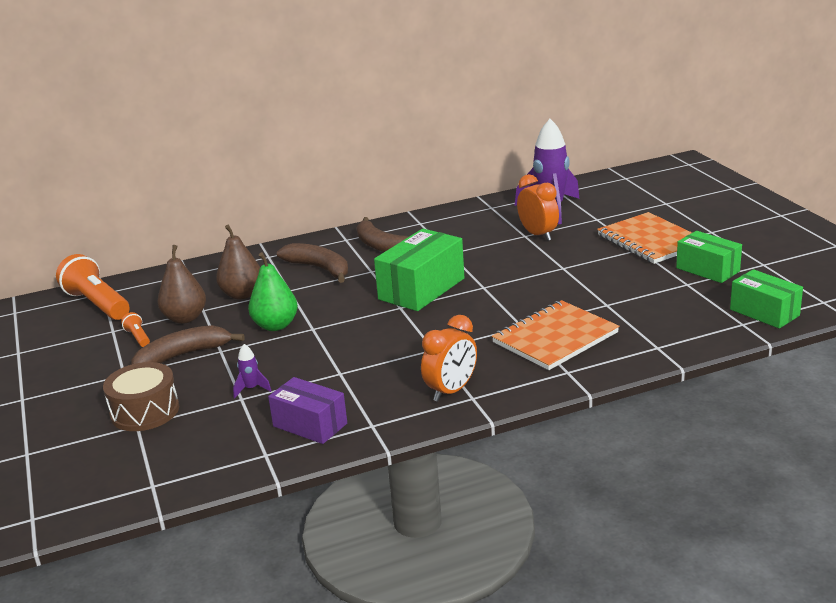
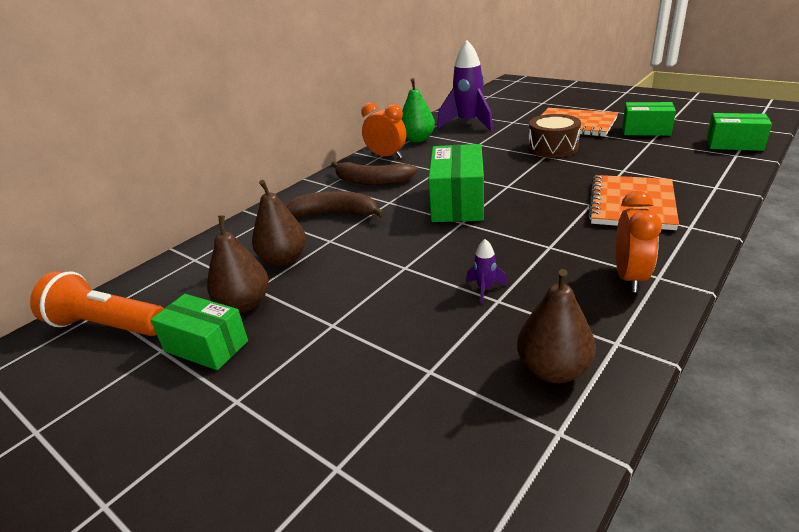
camera: 30 degrees left, 5 degrees up
brown drum [103,362,179,431] -> brown drum moved to [528,114,581,158]
orange flashlight [121,312,150,347] -> green box [151,294,248,370]
brown banana [131,325,245,365] -> none
purple rocket [233,344,271,398] -> purple rocket moved to [466,239,508,304]
green pear [248,252,298,331] -> green pear moved to [401,78,435,142]
purple box [268,377,347,444] -> brown pear [517,269,596,383]
orange clock [517,174,559,241] -> orange clock moved to [361,103,406,159]

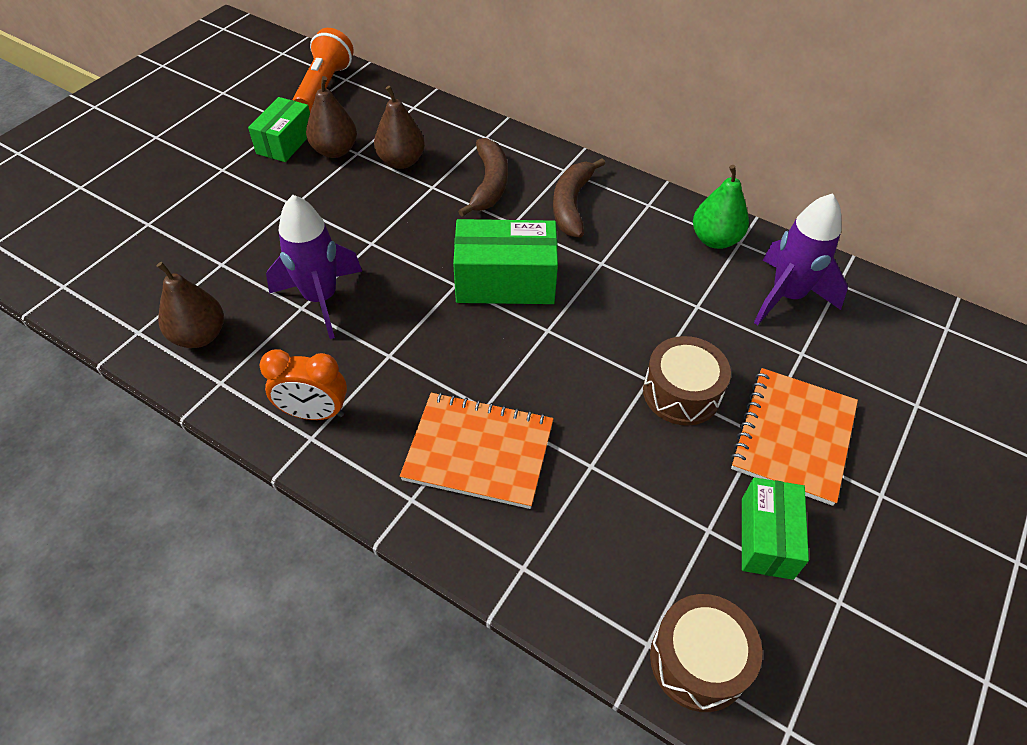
camera: 80 degrees right, 20 degrees up
orange clock [361,103,406,159] -> none
purple rocket [466,239,508,304] -> purple rocket [266,195,362,339], size x2.36
green box [707,113,772,151] -> brown drum [650,594,762,712]

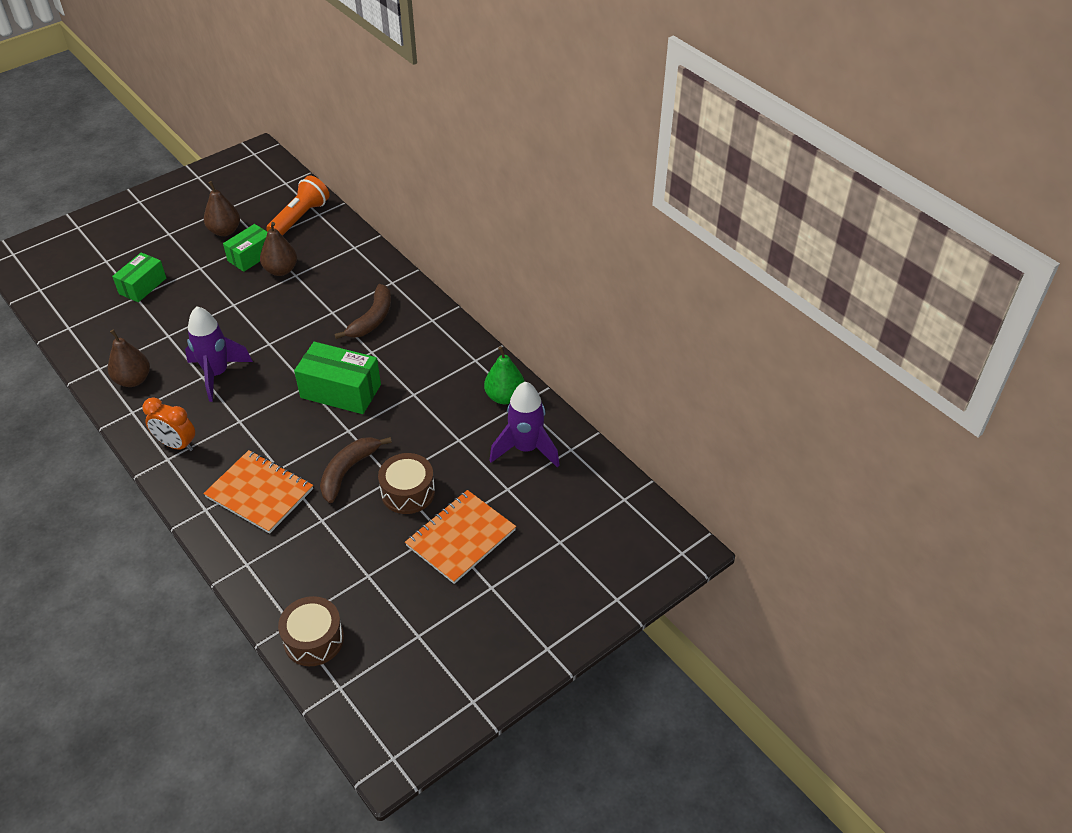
camera: 20 degrees right, 5 degrees down
brown pear [374,86,425,169] -> brown pear moved to [204,181,240,236]
brown banana [553,158,605,238] -> brown banana moved to [320,437,392,503]
green box [742,477,809,580] -> green box moved to [112,252,166,302]

